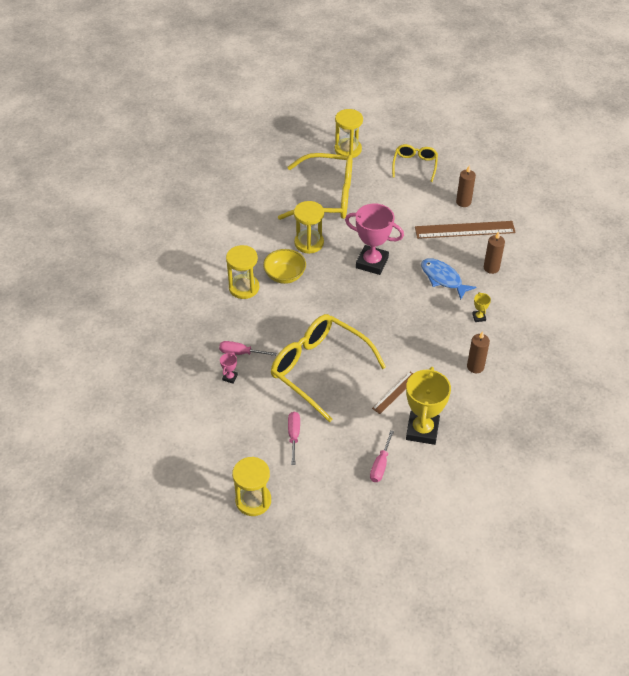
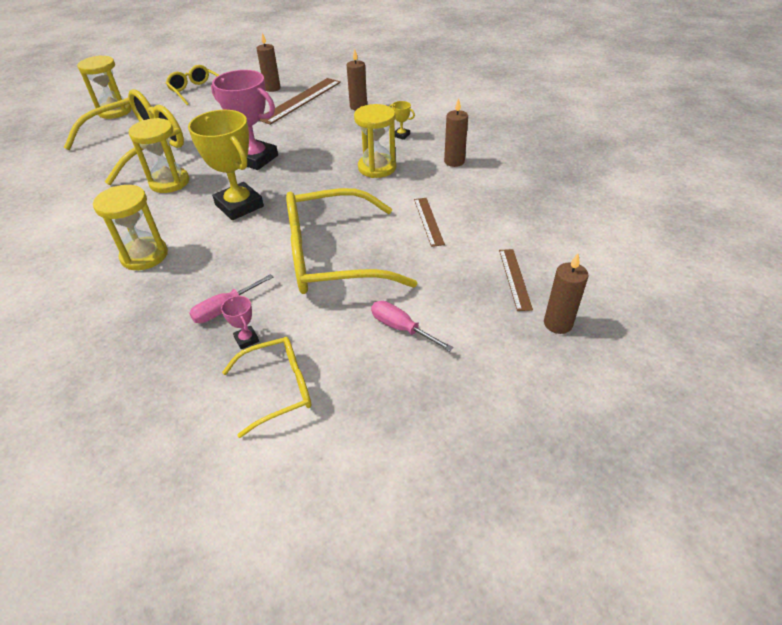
camera: 50 degrees left, 5 degrees down
yellow hourglass [232,457,271,516] -> yellow hourglass moved to [354,104,396,178]
yellow bowl [263,249,306,284] -> none
pink trophy [345,203,404,275] -> pink trophy turned 60 degrees clockwise [211,70,278,170]
pink screwdriver [370,430,394,482] -> brown ruler [499,249,533,311]
yellow trophy [406,367,451,445] -> yellow trophy moved to [188,110,264,220]
blue fish [421,258,476,300] -> none
none -> yellow glasses [222,337,311,438]
none -> brown candle [544,253,589,334]

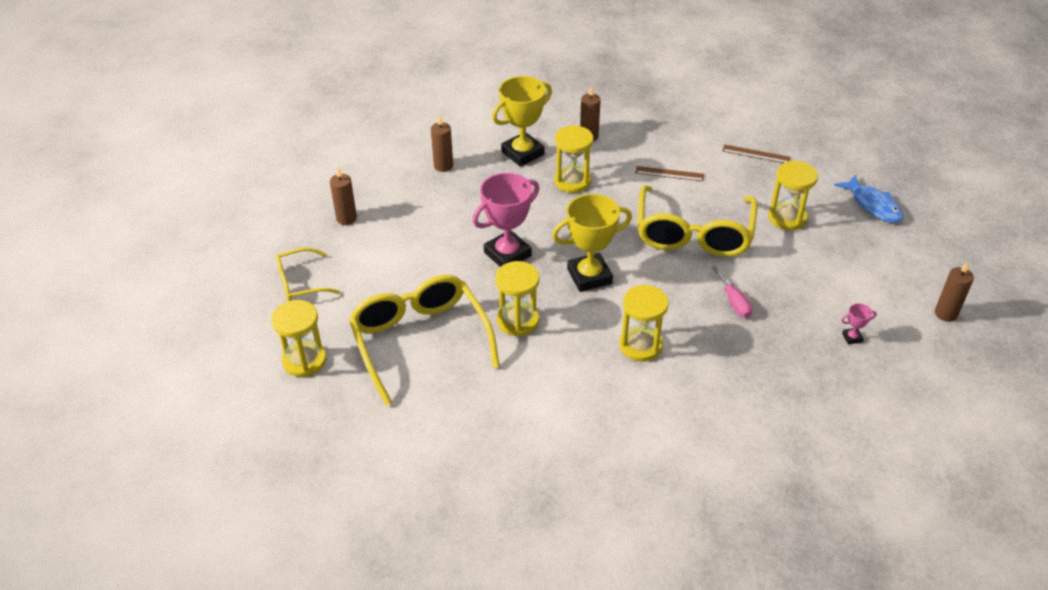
camera: 70 degrees left, 0 degrees up
pink trophy [221,296,259,349] -> pink trophy moved to [841,303,877,344]
yellow glasses [222,337,311,438] -> none
brown ruler [259,78,341,125] -> none
pink screwdriver [371,301,453,352] -> yellow hourglass [768,161,818,230]
yellow trophy [389,101,415,140] -> yellow trophy [492,76,552,167], size x2.40
brown candle [544,253,589,334] -> brown candle moved to [935,261,974,322]
none -> blue fish [834,175,903,223]

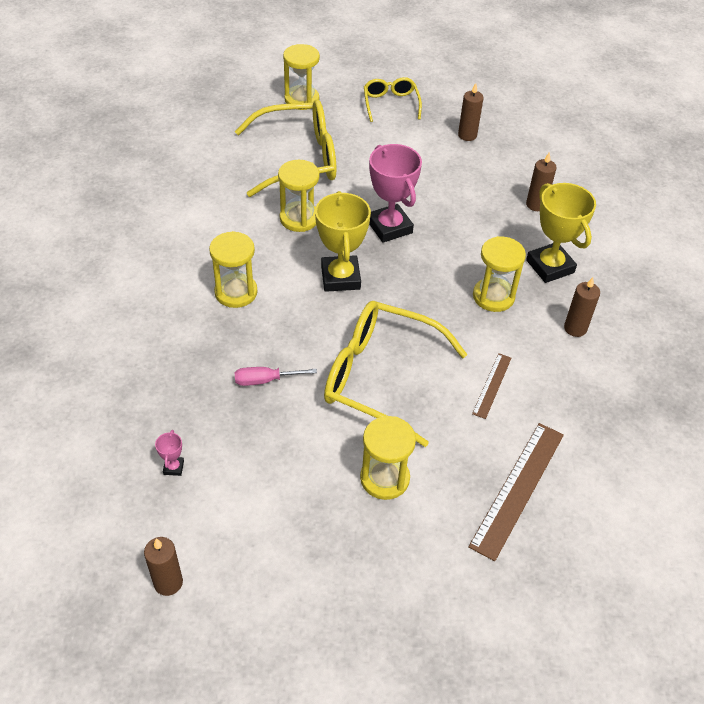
camera: 100 degrees right, 5 degrees up
brown ruler [722,144,790,163] -> brown ruler [468,423,564,561], size x1.85
blue fish [834,175,903,223] -> none

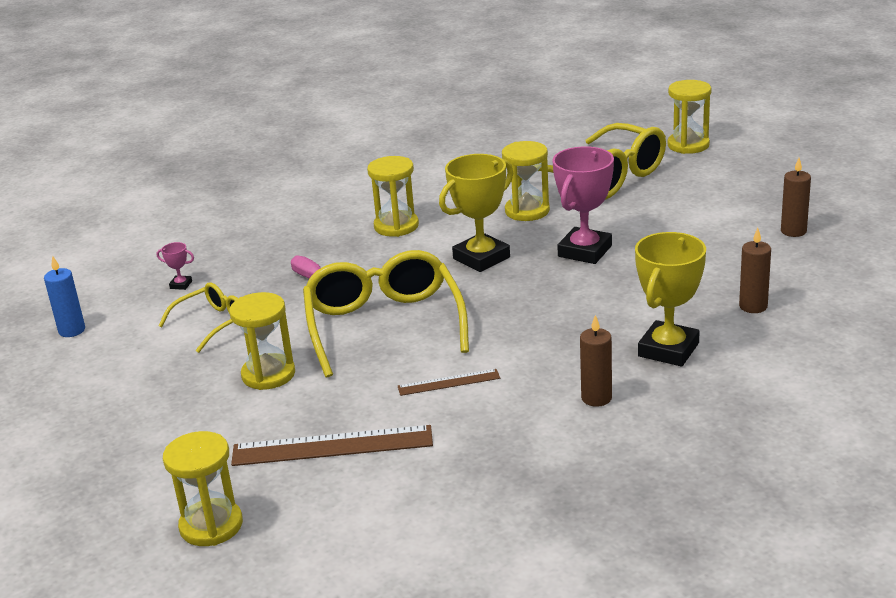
camera: 60 degrees right, 20 degrees down
brown candle [144,537,183,596] -> blue candle [44,255,85,337]
pink trophy [155,430,184,476] -> pink trophy turned 45 degrees clockwise [157,242,194,290]
yellow glasses [364,77,422,122] -> yellow glasses moved to [158,282,238,353]
yellow hourglass [473,236,526,312] -> yellow hourglass moved to [163,431,243,546]

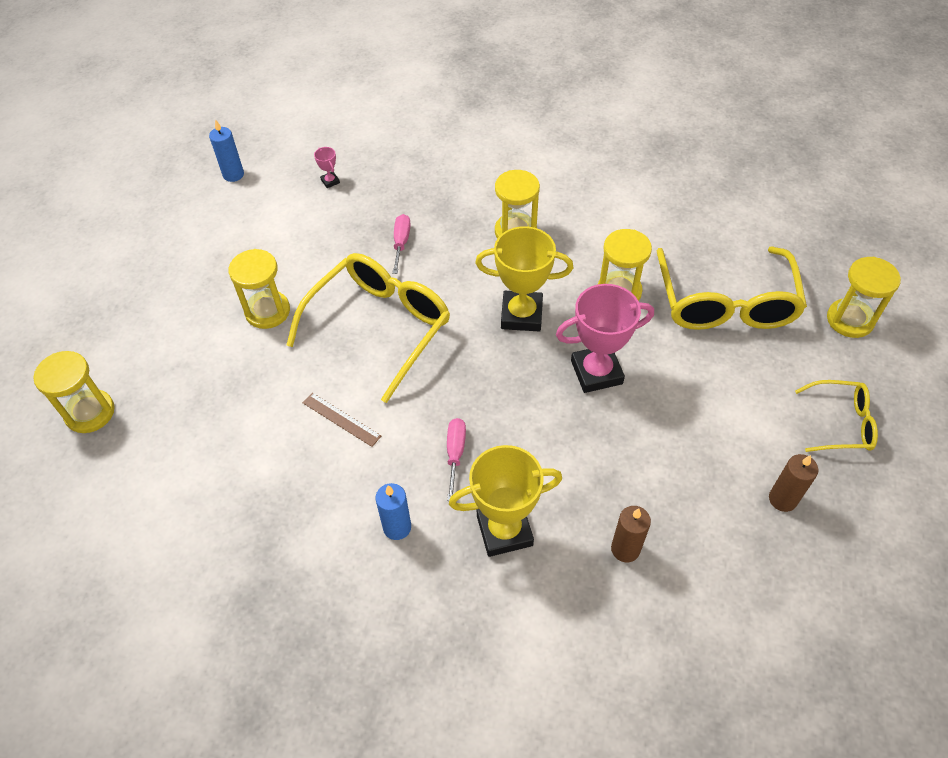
camera: 45 degrees right, 25 degrees up
yellow glasses [158,282,238,353] -> yellow glasses moved to [795,380,878,452]
brown ruler [231,425,433,466] -> none
brown candle [580,315,612,407] -> blue candle [375,483,411,540]
none -> pink screwdriver [447,418,466,501]

